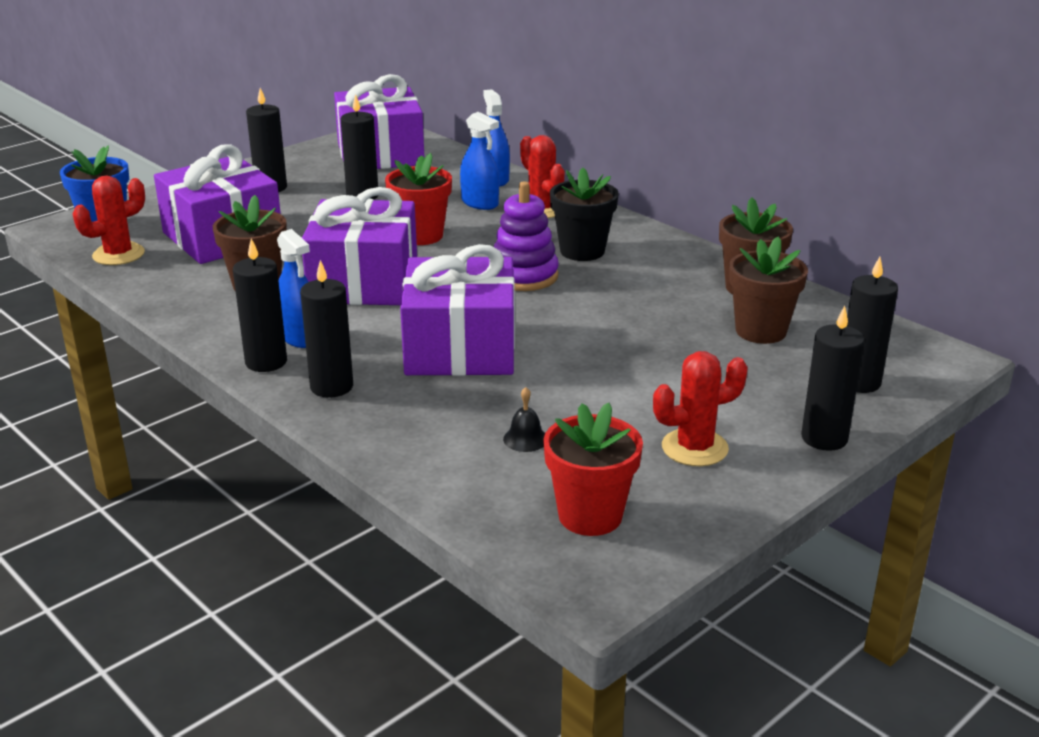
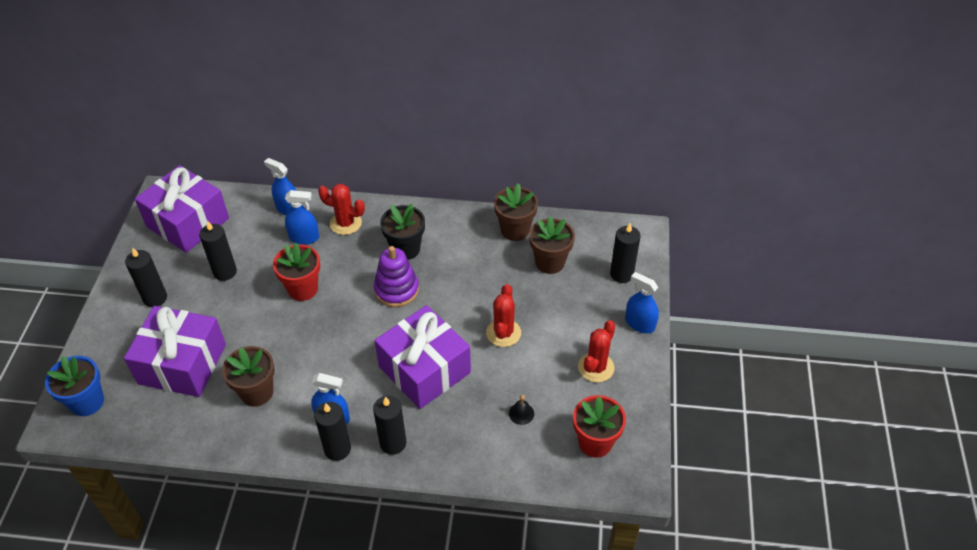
camera: 40 degrees left, 20 degrees up
red cactus [73,176,145,265] -> red cactus moved to [486,284,521,347]
purple gift [302,187,417,305] -> none
black candle [801,306,865,451] -> blue spray bottle [625,272,659,334]

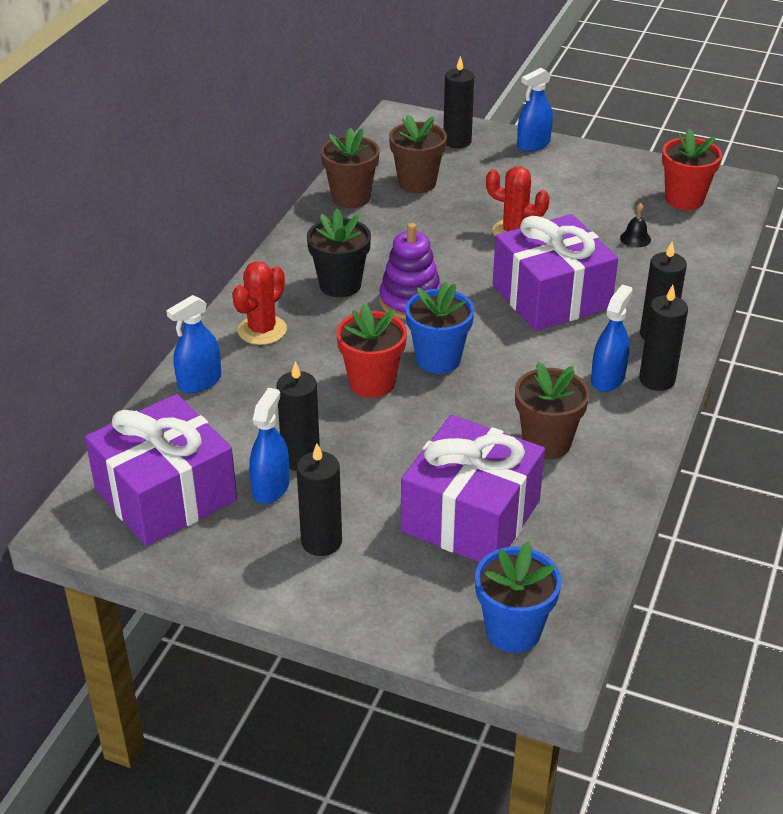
camera: 75 degrees left, 10 degrees down
blue spray bottle [285,190,319,245] -> blue spray bottle moved to [249,388,290,504]
red cactus [578,320,615,382] -> none
none -> blue flower pot [405,282,474,374]

